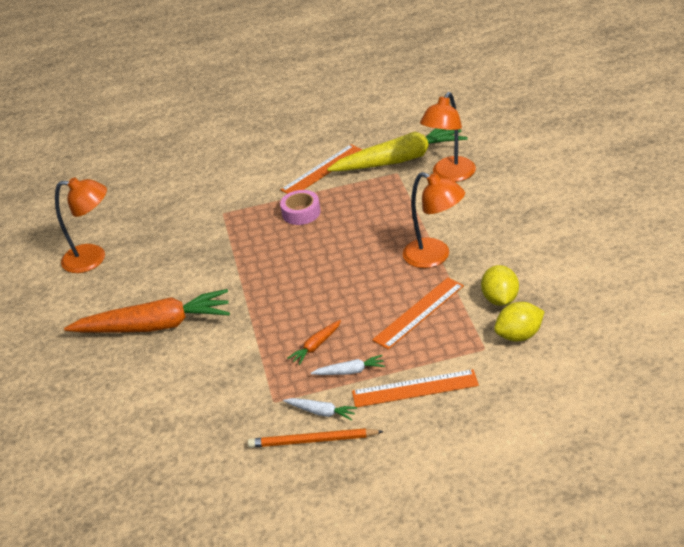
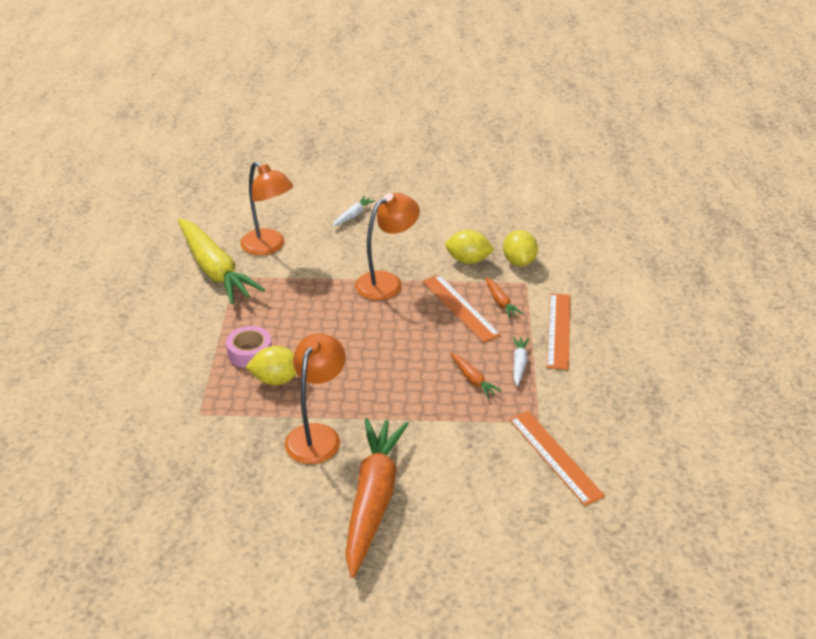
camera: 80 degrees left, 0 degrees up
orange lamp [55,177,107,273] -> orange lamp moved to [285,333,346,464]
orange pencil [248,428,384,448] -> none
orange ruler [281,144,362,194] -> orange ruler moved to [509,411,605,506]
white carrot [283,398,357,421] -> white carrot moved to [333,196,375,227]
yellow carrot [327,128,468,171] -> yellow carrot turned 150 degrees clockwise [178,218,265,304]
none -> yellow lemon [246,346,297,385]
none -> orange carrot [485,277,523,318]

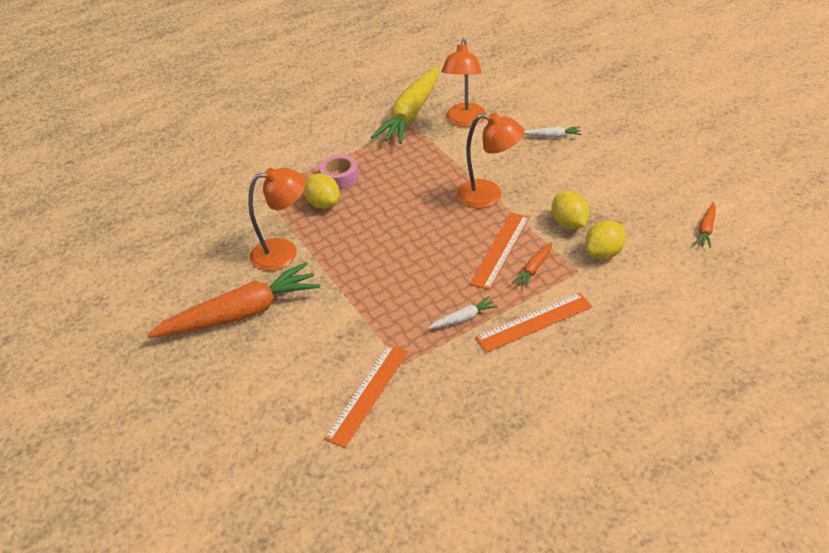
camera: 60 degrees right, 5 degrees up
orange carrot [450,353,501,398] -> orange carrot moved to [694,202,716,248]

